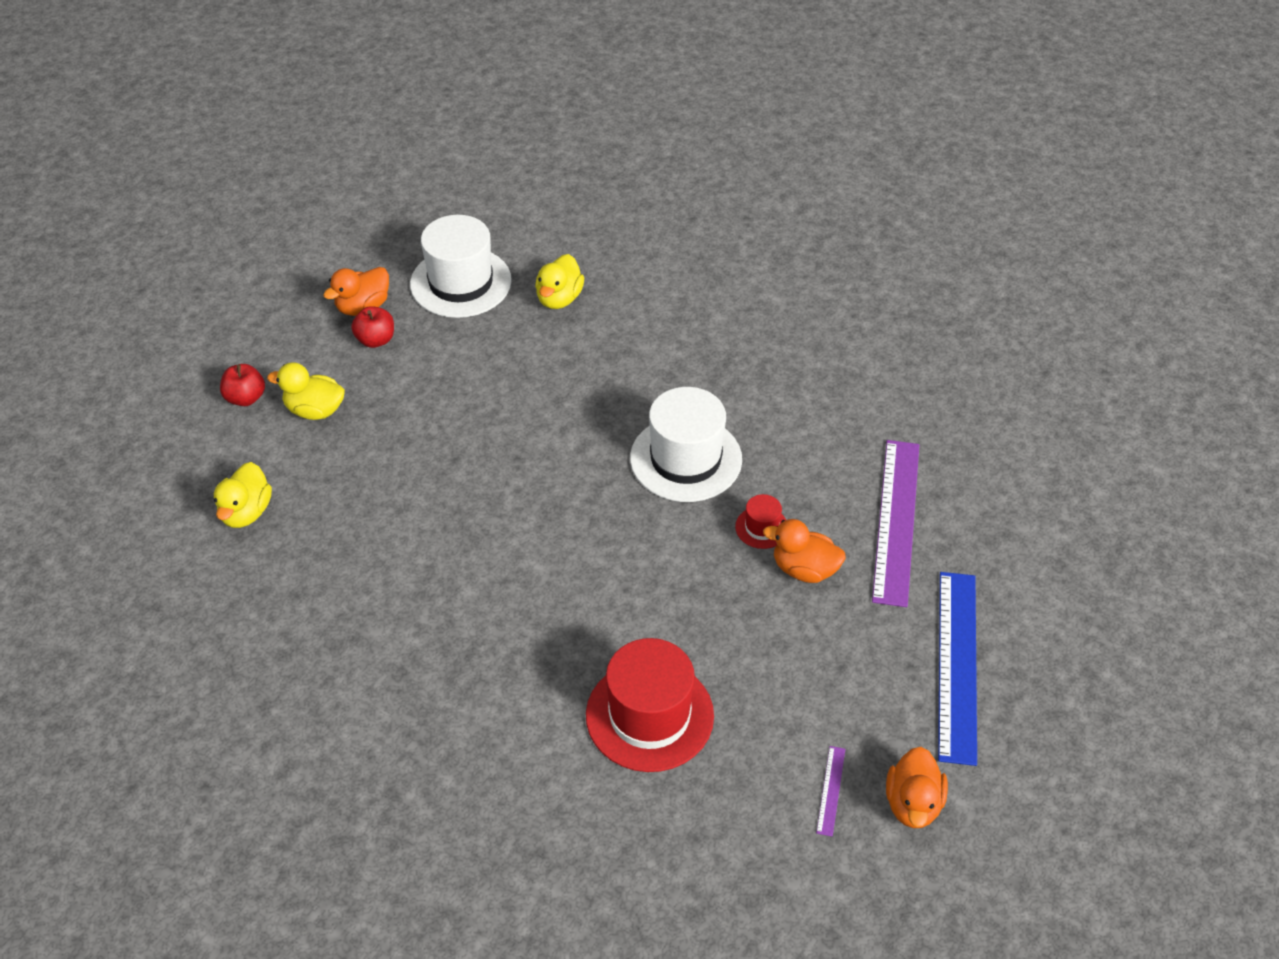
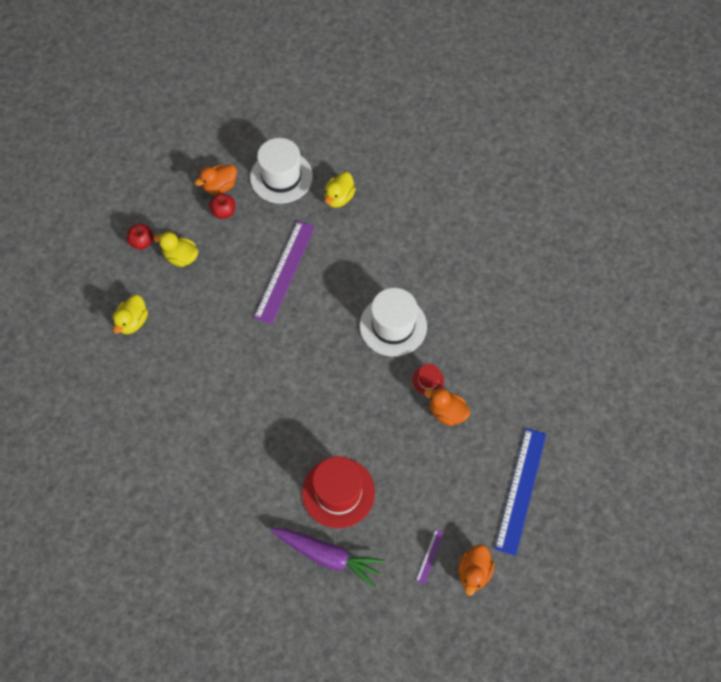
camera: 10 degrees right, 15 degrees up
purple ruler [872,440,919,607] -> purple ruler moved to [254,221,315,324]
none -> purple carrot [270,528,385,588]

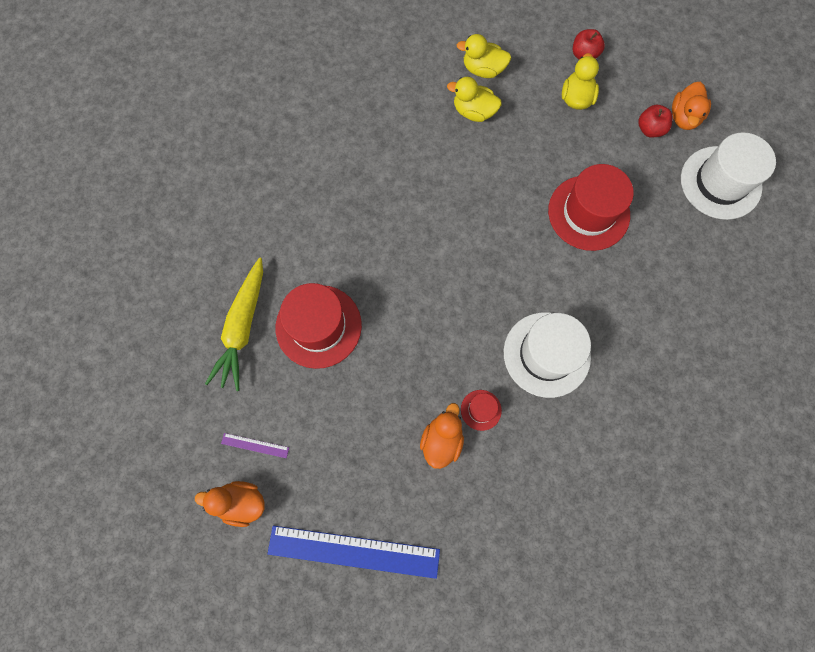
camera: 80 degrees right, 10 degrees up
orange duck [195,164,237,194] -> orange duck turned 120 degrees counterclockwise [672,82,711,130]
purple ruler [254,221,315,324] -> red hat [548,164,634,251]
purple carrot [270,528,385,588] -> yellow carrot [205,258,263,391]
yellow duck [325,172,356,208] -> yellow duck moved to [447,77,502,122]

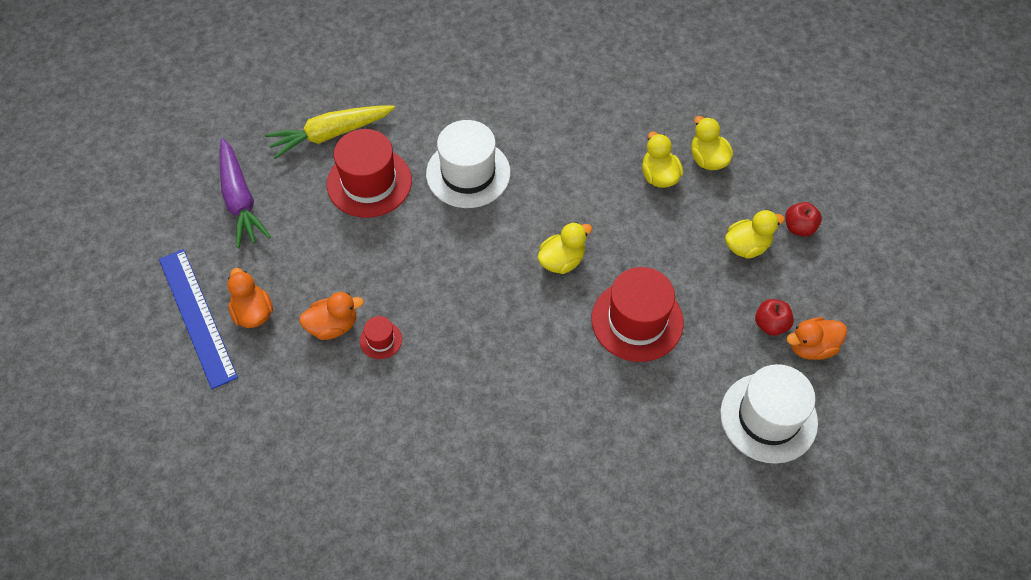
camera: 55 degrees right, 15 degrees down
orange duck [195,481,265,527] -> orange duck moved to [227,268,273,328]
purple ruler [221,433,289,458] -> purple carrot [220,138,271,248]
white hat [504,312,591,398] -> white hat moved to [426,120,511,208]
none -> yellow duck [537,222,592,274]

